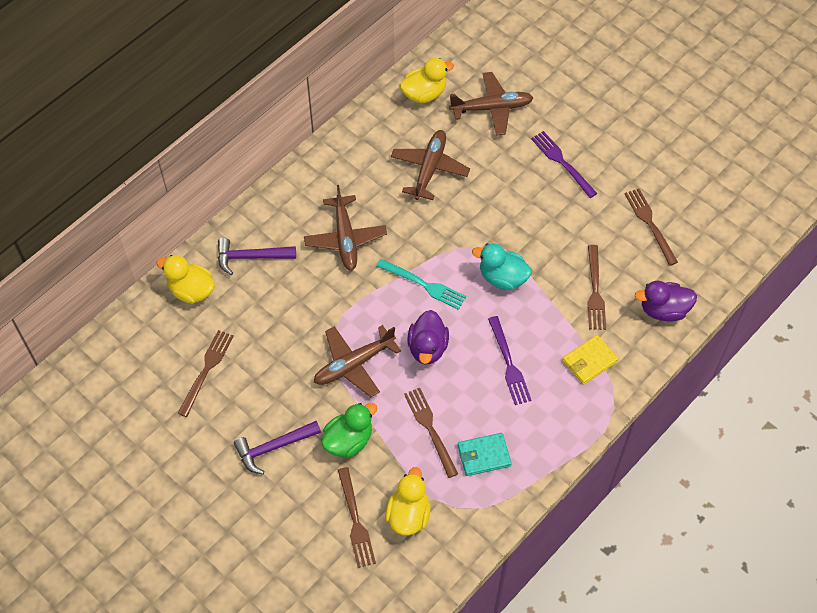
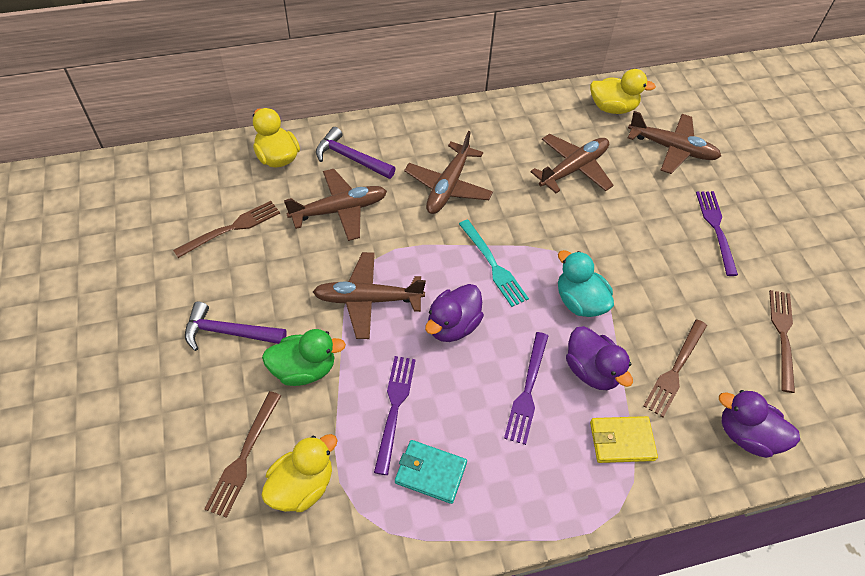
camera: 30 degrees right, 5 degrees down
brown fork [404,388,458,478] -> purple fork [374,356,416,475]
none -> brown plane [284,169,387,241]
none -> purple duck [566,326,633,390]

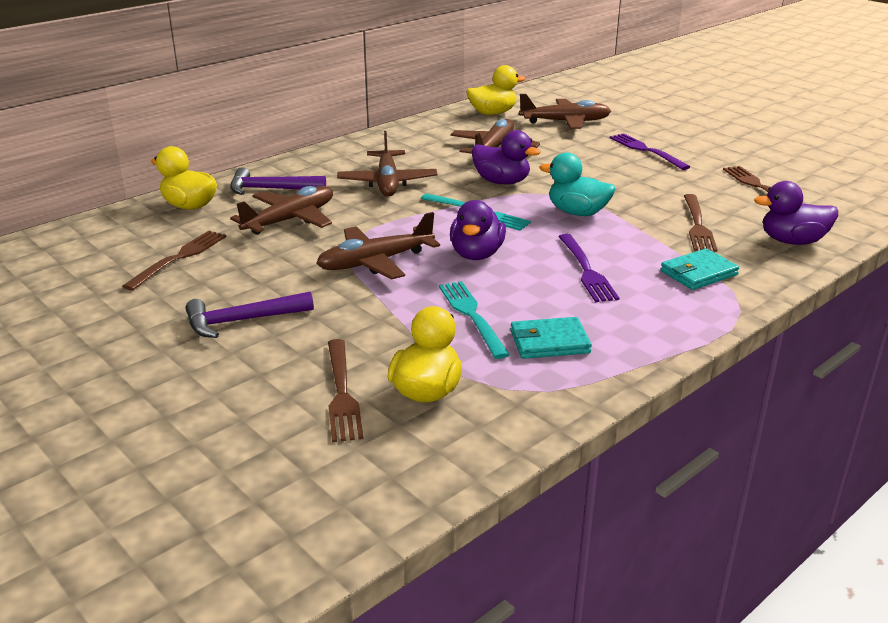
camera: 25 degrees left, 25 degrees down
green duck [262,329,346,386] -> none
purple fork [374,356,416,475] -> turquoise fork [439,281,510,359]
purple duck [566,326,633,390] -> purple duck moved to [472,130,541,185]
yellow wallet [590,416,658,463] -> turquoise wallet [660,248,739,290]

